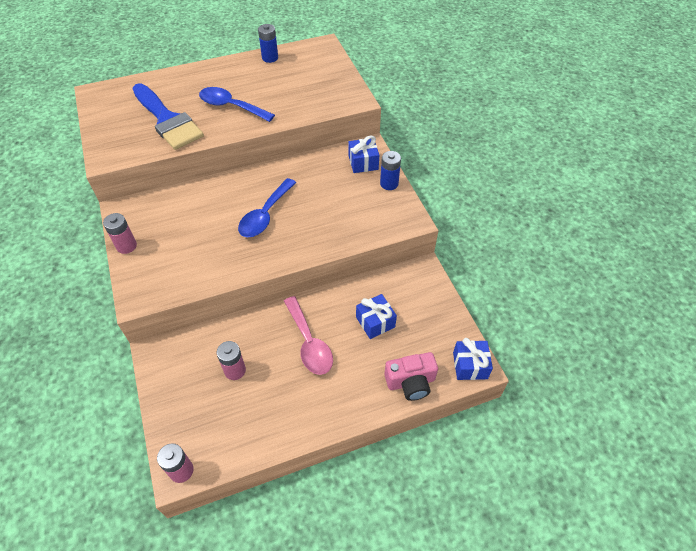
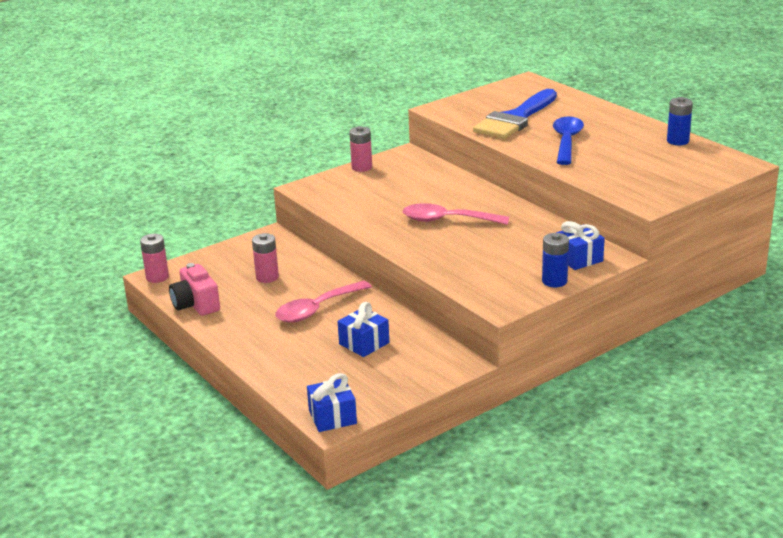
camera: 75 degrees right, 25 degrees down
blue spoon [238,178,296,237] -> pink spoon [403,203,509,225]
pink camera [384,352,438,401] -> pink camera moved to [169,263,220,316]

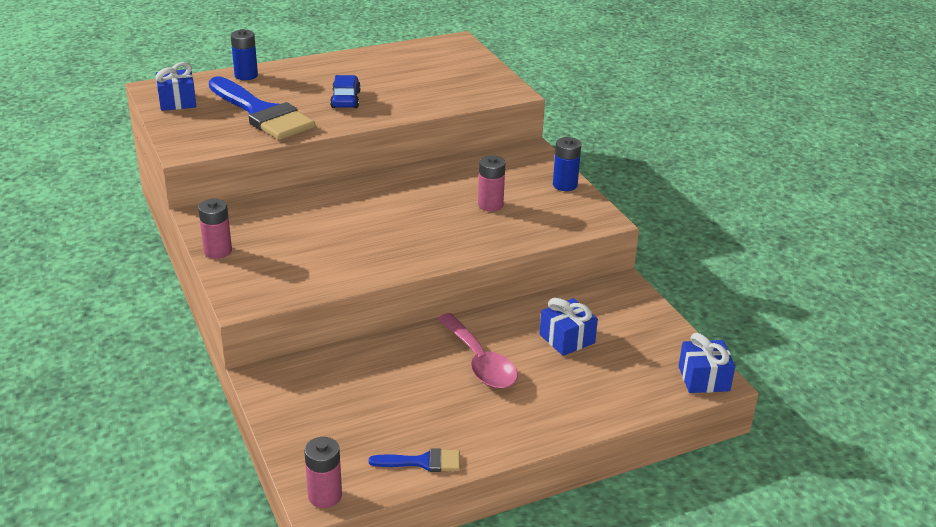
camera: 80 degrees left, 5 degrees up
pink camera [169,263,220,316] -> blue brush [369,448,460,472]
pink battery [252,233,279,283] -> pink battery moved to [478,155,506,211]
pink spoon [403,203,509,225] -> none
blue spoon [553,116,584,165] -> blue car [330,75,361,108]
blue gift [556,221,605,270] -> blue gift moved to [156,62,197,111]
blue battery [667,97,693,145] -> blue battery moved to [231,29,258,80]

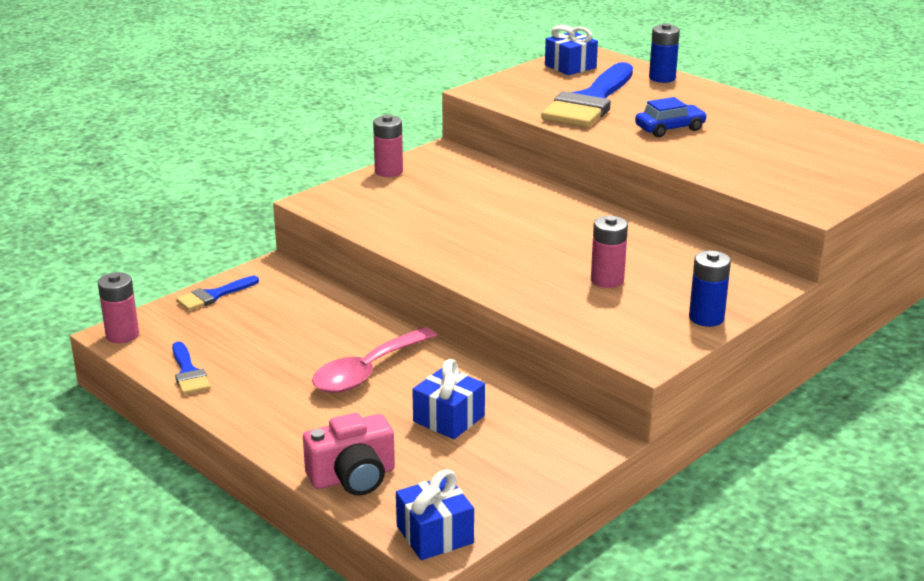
camera: 70 degrees right, 5 degrees down
none -> blue brush [176,276,259,311]
none -> pink camera [303,413,395,496]

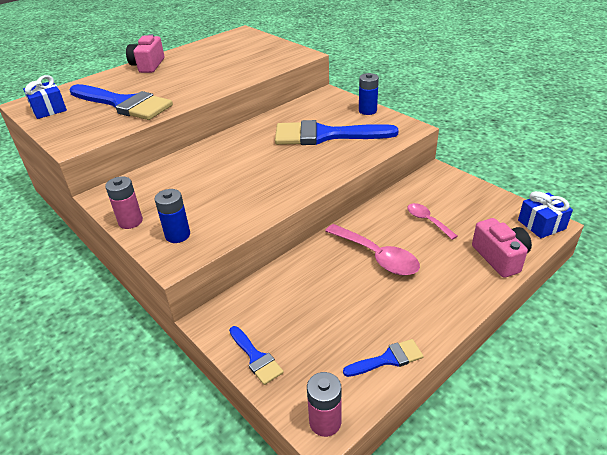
camera: 85 degrees left, 10 degrees up
blue gift [412,359,485,439] -> pink spoon [407,203,458,240]
pink battery [591,216,628,288] -> blue brush [275,120,399,145]
blue car [635,97,707,137] -> none
blue battery [649,23,680,83] -> blue battery moved to [155,189,190,243]
none -> pink camera [126,34,164,73]

